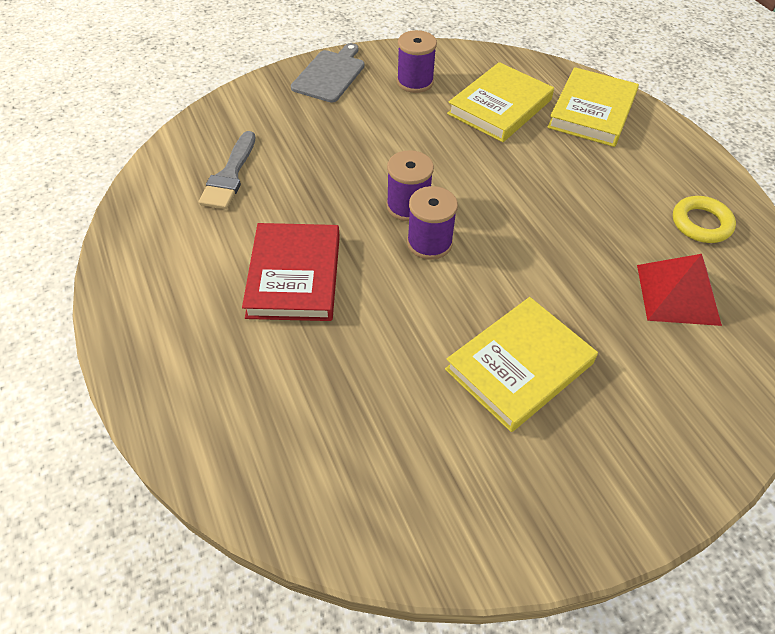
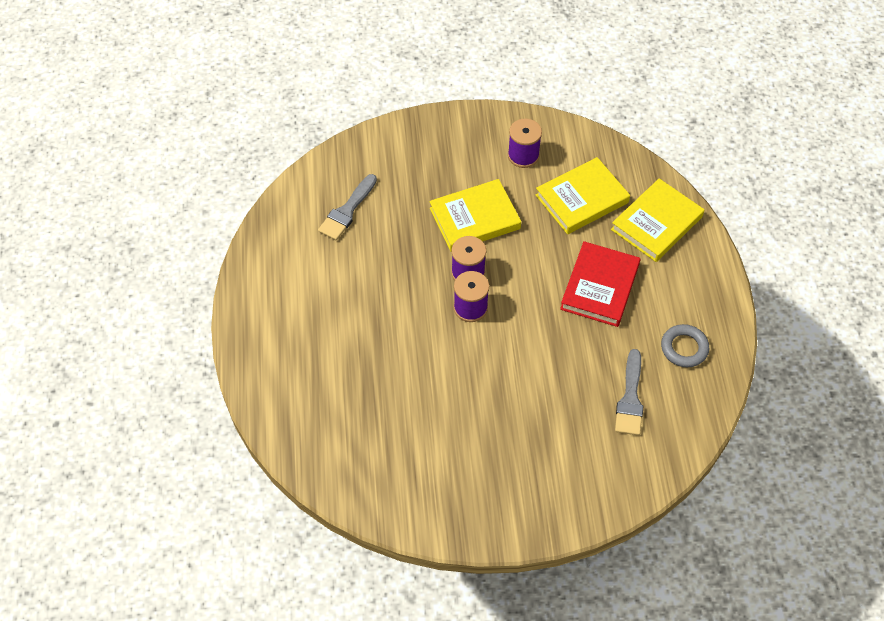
camera: 20 degrees right, 5 degrees up
red book [242,223,340,321] -> red book moved to [560,241,640,327]
grey cutting board [291,43,365,103] -> none
yellow book [445,297,598,432] -> yellow book moved to [429,179,521,252]
red pyramid [637,254,722,326] -> grey brush [615,349,644,436]
yellow ring [673,196,736,243] -> grey ring [661,324,709,367]

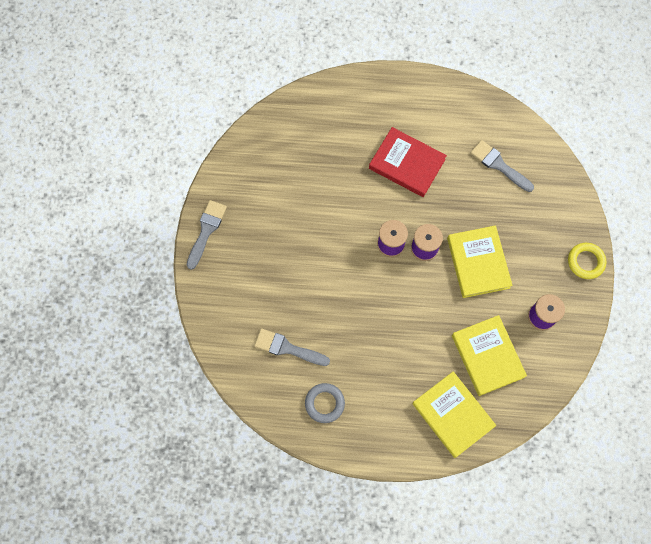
camera: 100 degrees right, 15 degrees up
red book [560,241,640,327] -> red book moved to [369,127,447,197]
none -> grey brush [187,200,227,270]
none -> yellow ring [568,243,606,279]

